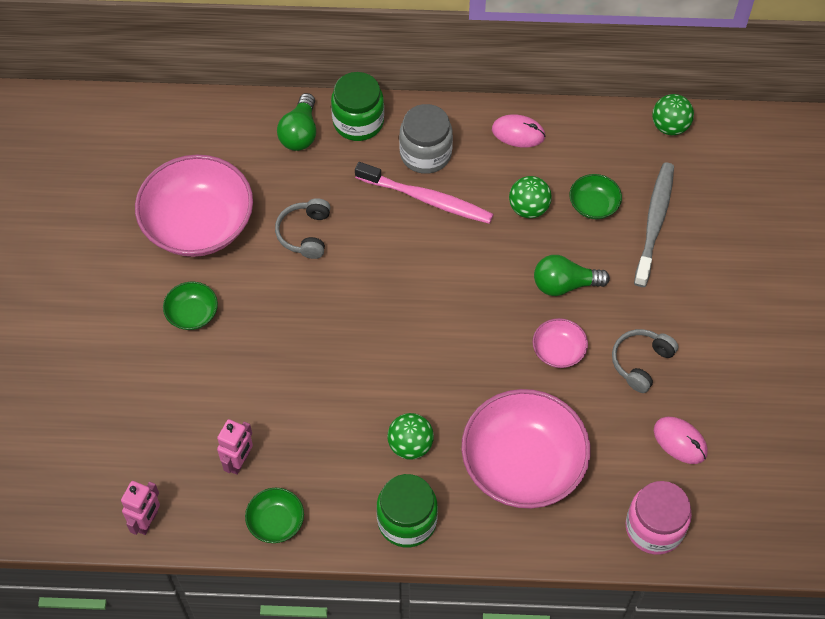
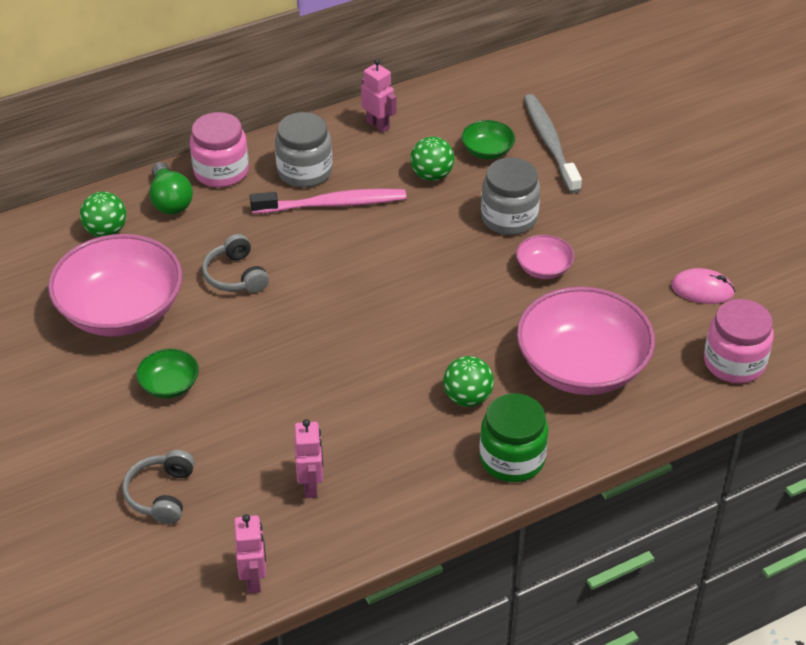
camera: 30 degrees left, 15 degrees down
green bowl [245,488,304,543] -> none
green jar [331,72,384,141] -> pink jar [190,112,249,188]
pink mouse [492,114,546,147] -> pink robot [361,59,396,133]
green light bulb [534,255,610,296] -> grey jar [481,158,540,235]
grey headphones [612,329,678,393] -> grey headphones moved to [122,450,195,524]
green ball [652,94,694,135] -> green ball moved to [80,192,126,237]

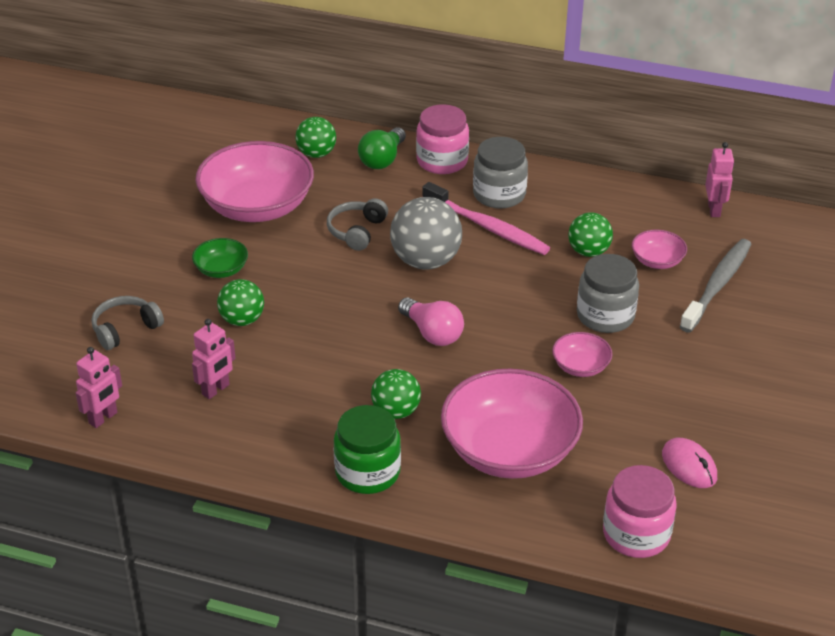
camera: 45 degrees right, 5 degrees down
pink robot [361,59,396,133] -> pink robot moved to [705,142,734,217]
green bowl [461,120,515,159] -> pink bowl [632,230,687,269]
none -> green ball [217,279,264,326]
none -> grey ball [390,197,462,270]
none -> pink light bulb [398,297,464,346]

